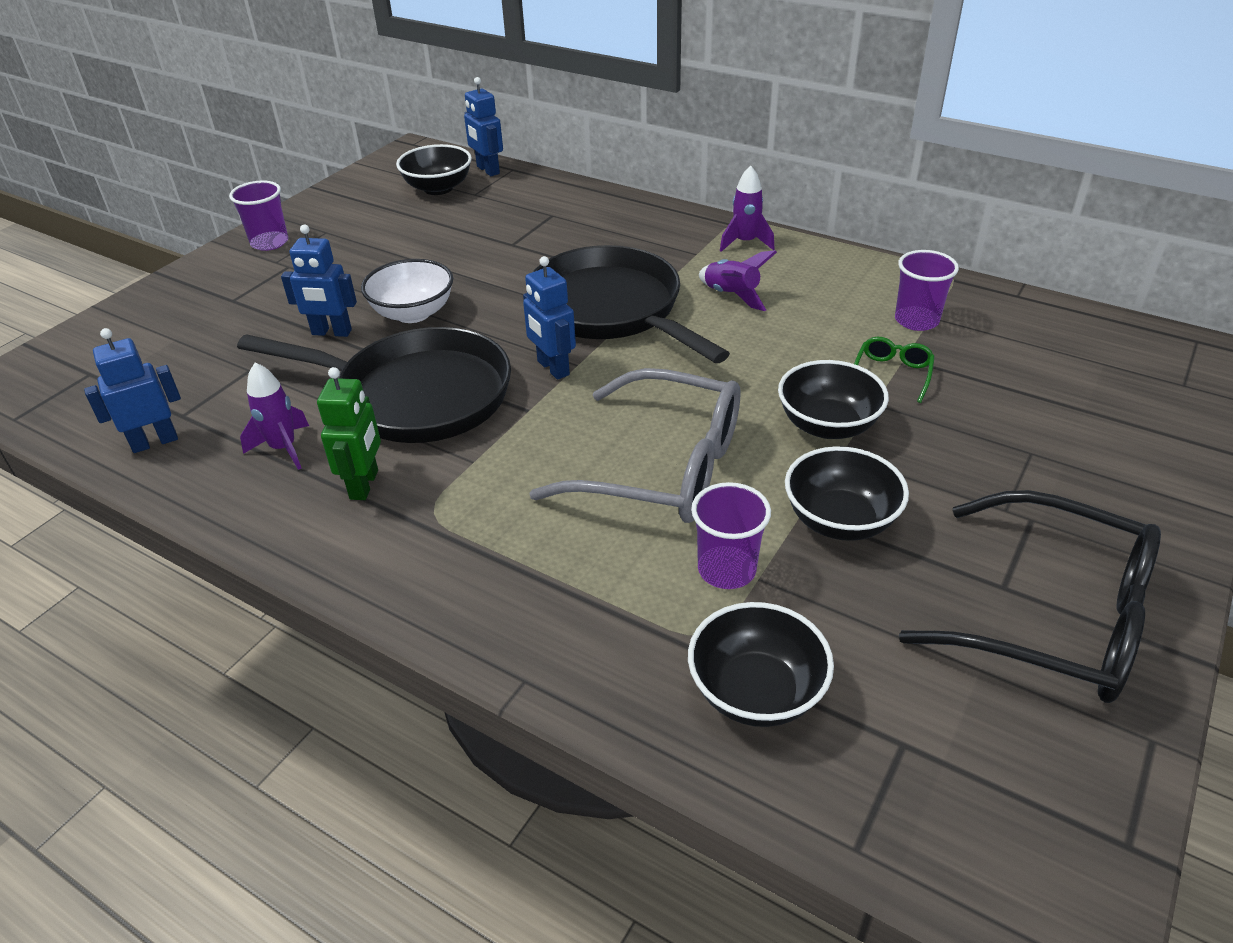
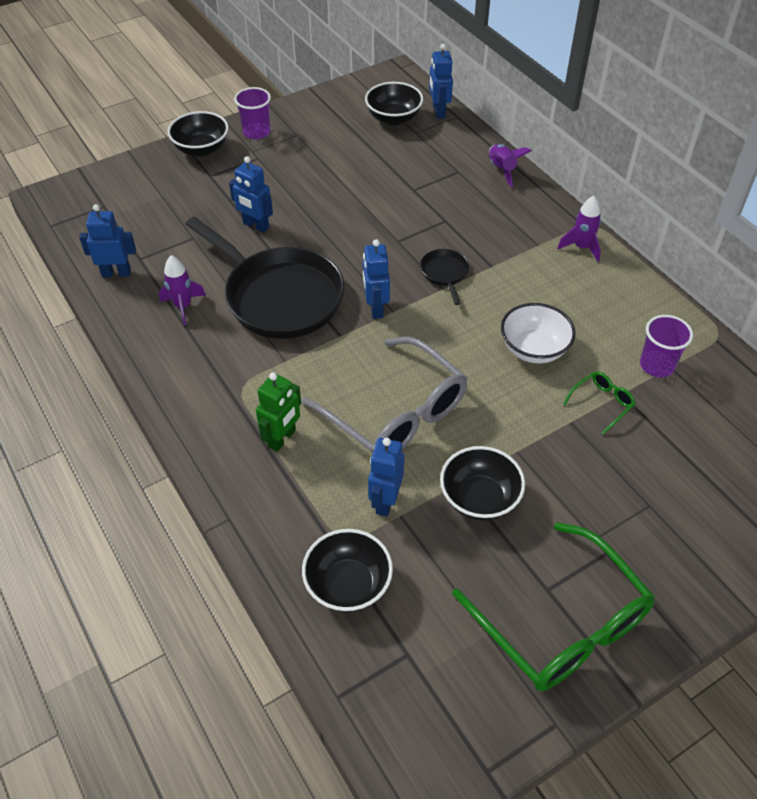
camera: 25 degrees right, 10 degrees up
green robot [317,367,381,500] -> green robot moved to [256,373,301,452]
white bowl [361,259,453,323] -> white bowl moved to [501,303,576,363]
black pan [533,245,730,363] -> black pan [420,249,469,305], size x0.42
purple cup [691,482,771,589] -> blue robot [368,438,404,516]
purple rocket [699,250,777,311] -> purple rocket moved to [489,144,532,188]
black bowl [778,360,889,439] -> black bowl moved to [168,111,229,157]
black glasses [899,490,1161,703] -> green glasses [452,522,655,691]

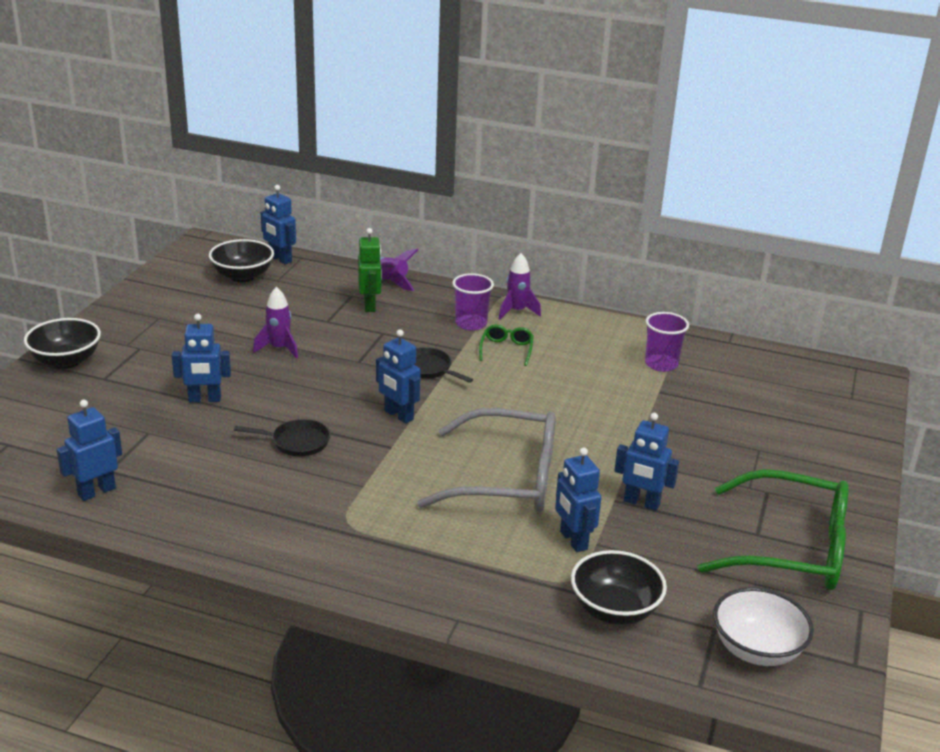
camera: 40 degrees left, 20 degrees down
purple rocket [159,255,206,326] -> purple rocket moved to [253,287,298,359]
black pan [186,217,345,339] -> black pan [234,419,330,456], size x0.42
purple cup [234,87,271,140] -> purple cup moved to [452,273,494,331]
green robot [256,373,301,452] -> green robot moved to [358,228,382,312]
black bowl [440,446,525,521] -> blue robot [614,413,679,511]
white bowl [501,303,576,363] -> white bowl moved to [713,587,814,666]
green glasses [563,371,636,435] -> green glasses moved to [479,325,534,366]

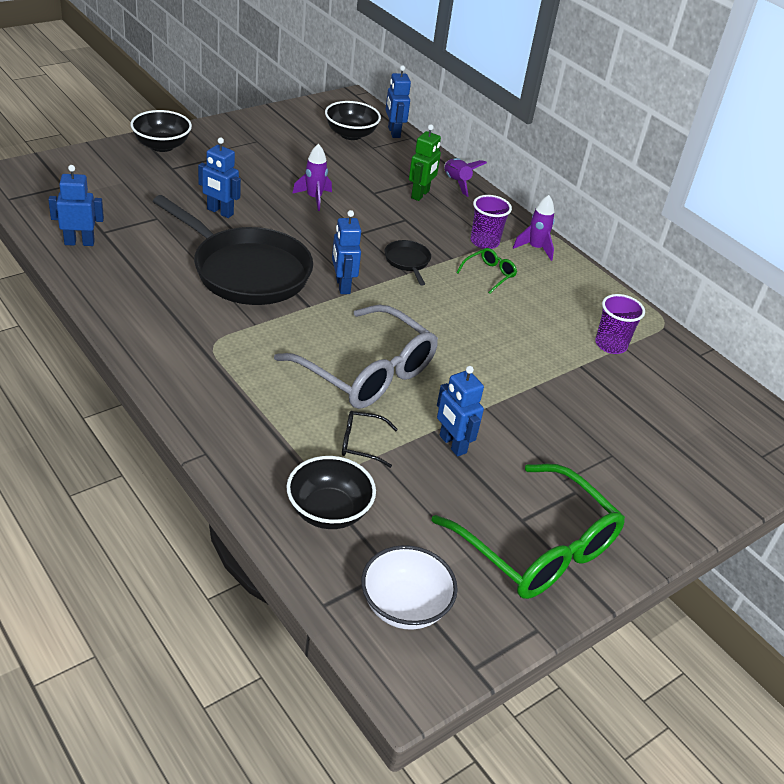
camera: 30 degrees right, 10 degrees up
black pan [234,419,330,456] -> black pan [153,195,313,305], size x2.36
blue robot [555,448,602,552] -> black glasses [342,411,398,468]

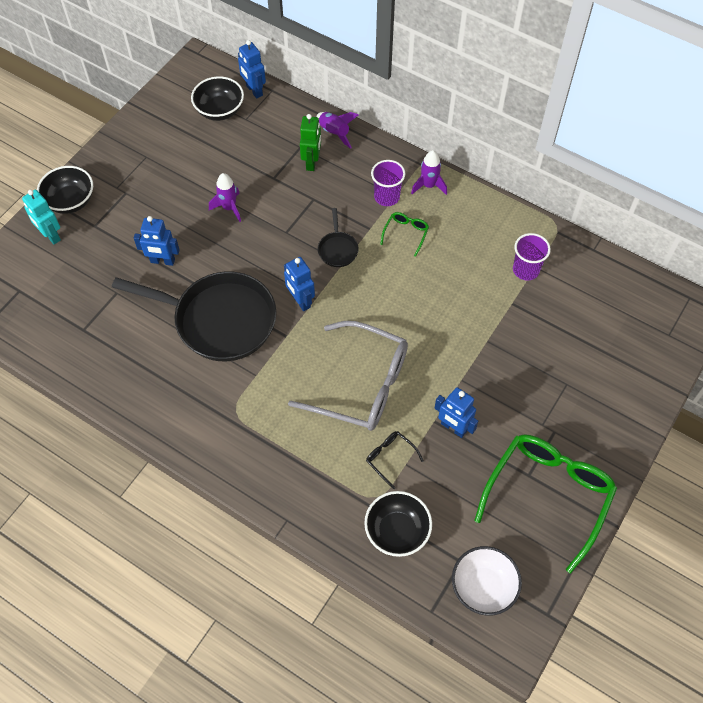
camera: 15 degrees left, 20 degrees up
blue robot [48,165,104,246] -> none
black glasses [342,411,398,468] -> black glasses turned 60 degrees clockwise [366,431,424,489]
black pan [384,240,431,286] -> black pan turned 150 degrees counterclockwise [318,208,359,267]
green glasses [431,463,625,599] -> green glasses turned 90 degrees counterclockwise [474,434,617,573]
none -> turquoise robot [22,189,61,244]

